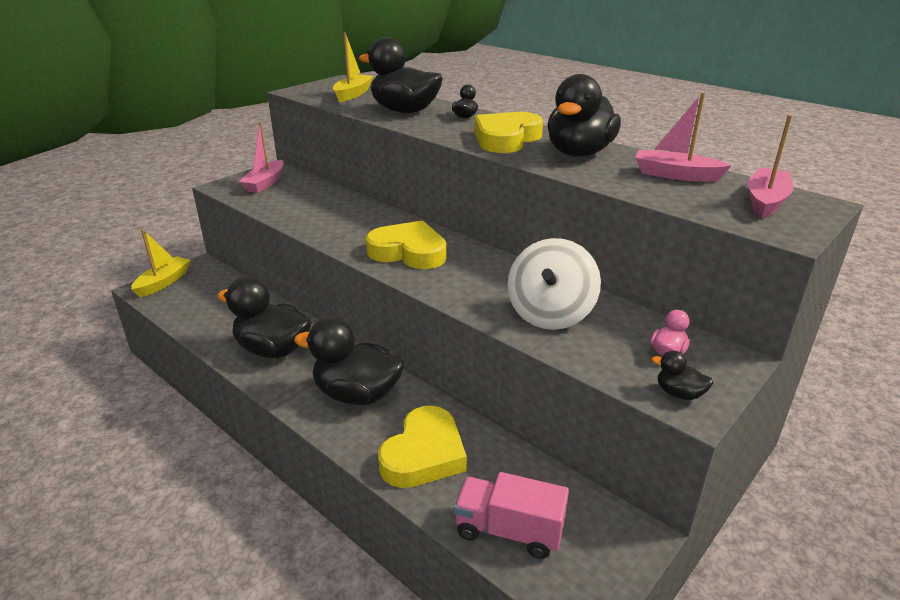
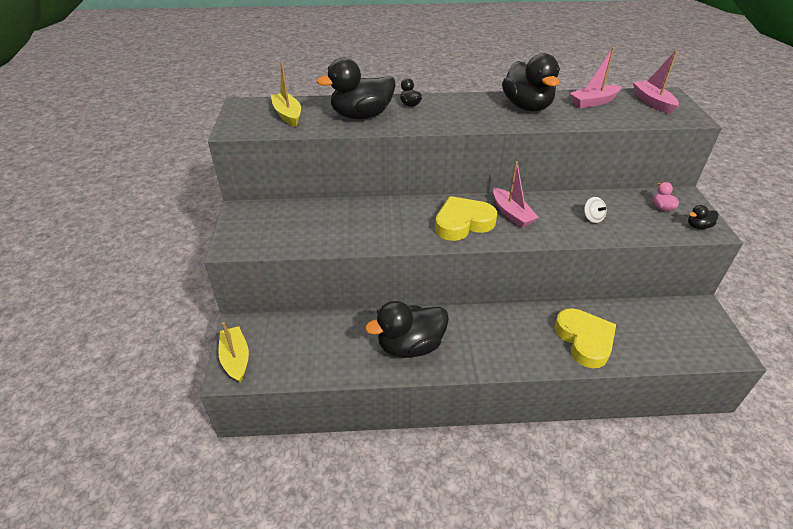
camera: 45 degrees left, 10 degrees up
pink boat [239,122,284,193] -> pink boat moved to [493,161,539,228]
black duck [294,317,404,405] -> none
pink truck [454,472,569,559] -> none
yellow heart [474,112,543,153] -> none
white spinning top [507,238,601,330] -> white spinning top [584,197,607,223], size x0.44

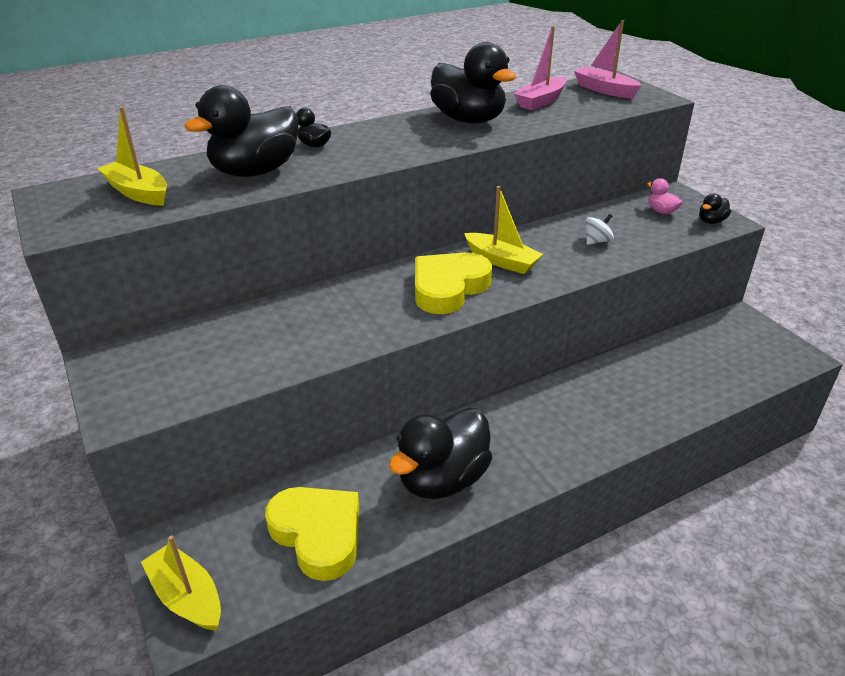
camera: 25 degrees left, 5 degrees down
pink boat [493,161,539,228] -> yellow boat [464,186,543,274]
yellow heart [554,308,616,368] -> yellow heart moved to [265,487,359,581]
white spinning top [584,197,607,223] -> white spinning top turned 75 degrees counterclockwise [585,214,614,245]

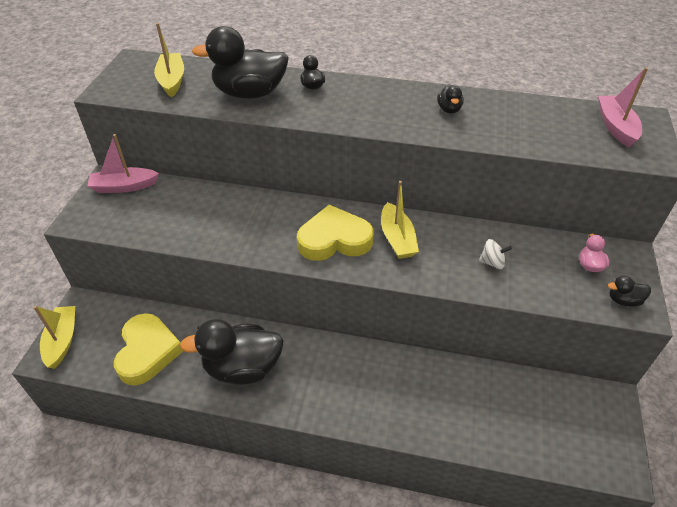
camera: 40 degrees right, 10 degrees up
black duck [430,42,516,124] -> black duck [437,85,464,114], size x0.43
pink boat [514,26,567,110] -> pink boat moved to [87,134,159,193]

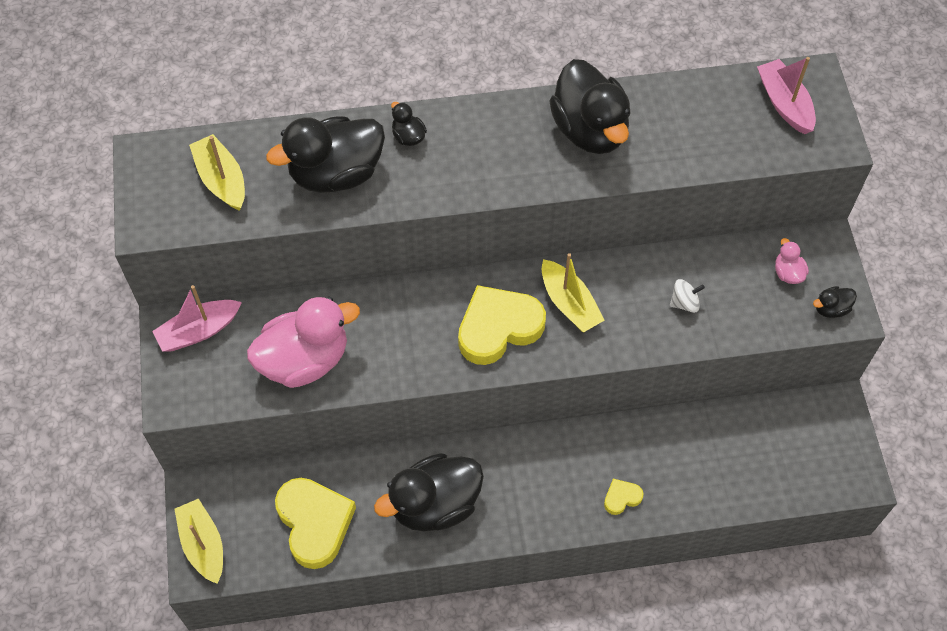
camera: 20 degrees left, 15 degrees up
black duck [437,85,464,114] -> black duck [549,59,631,154], size x2.34
none -> pink duck [247,297,360,388]
none -> yellow heart [604,479,643,515]

